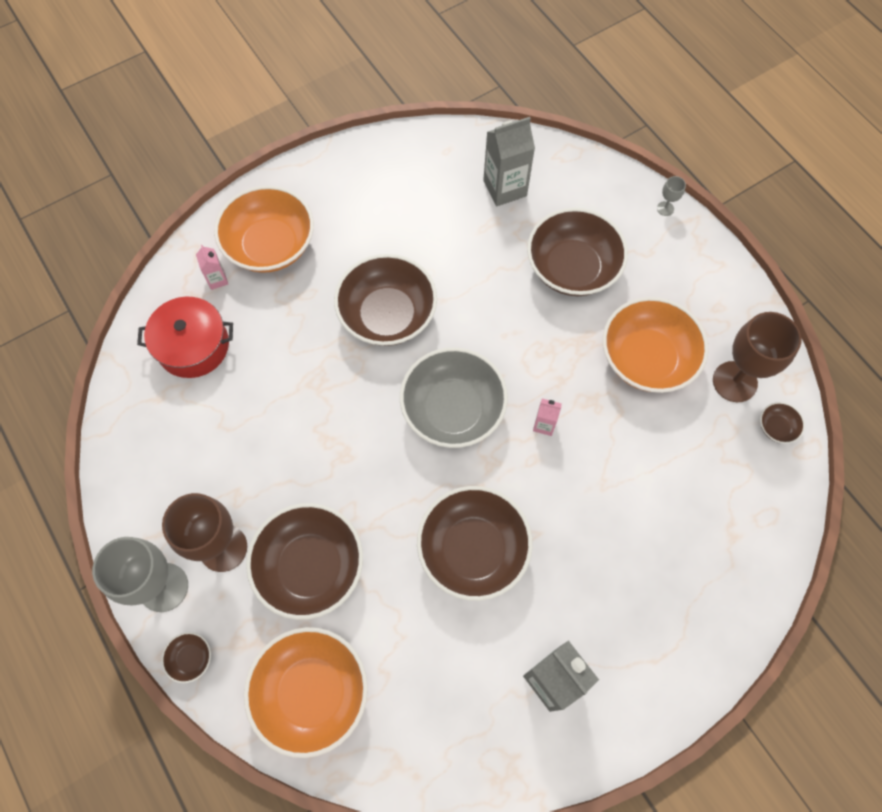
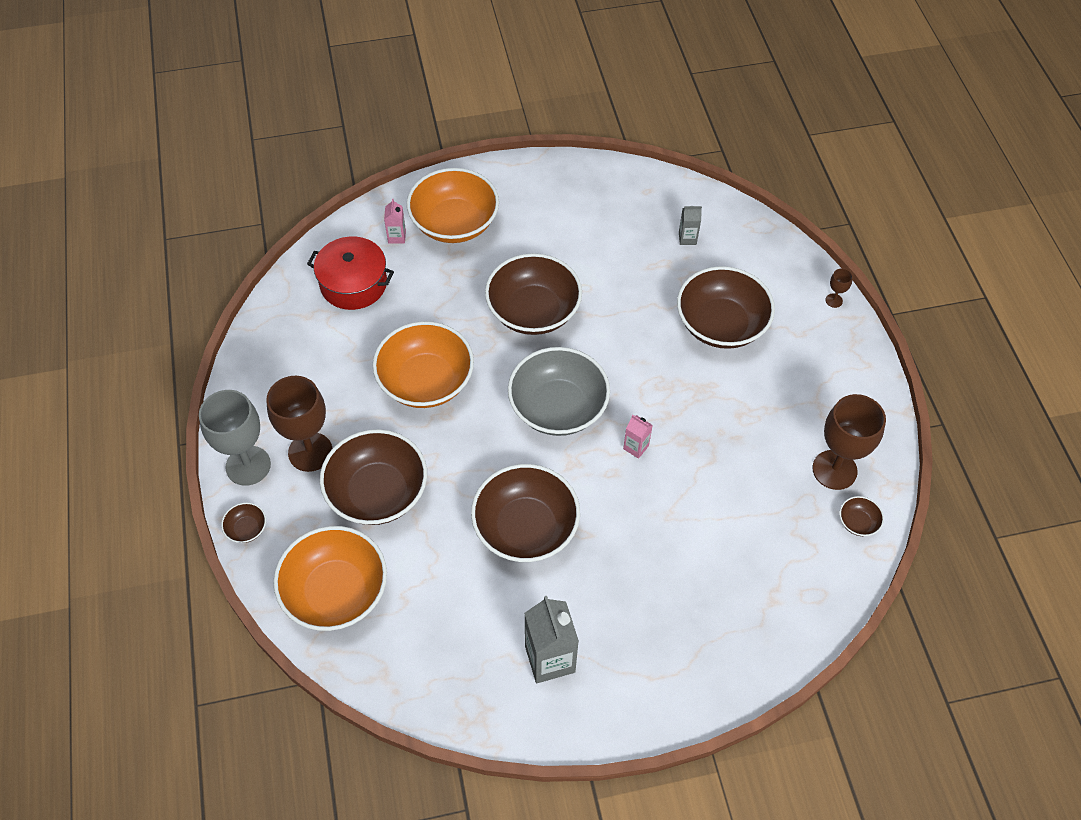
camera: 20 degrees right, 10 degrees down
grey carton [483,117,535,206] -> grey carton [679,206,702,245], size x0.51
orange bowl [603,297,709,393] -> orange bowl moved to [373,321,474,408]
grey goblet [657,176,686,216] -> brown goblet [825,268,853,308]

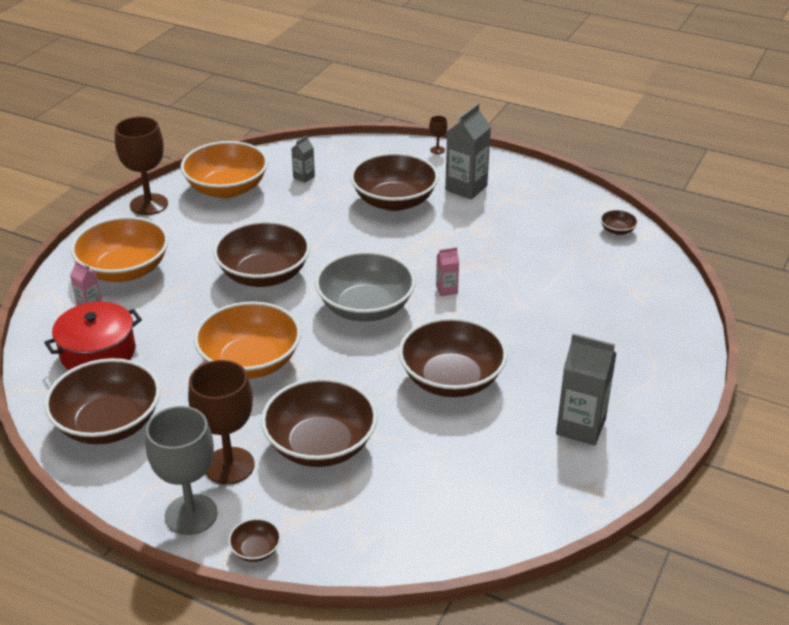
camera: 50 degrees left, 20 degrees down
orange bowl [273,526,387,631] -> orange bowl moved to [181,141,268,198]
brown goblet [812,394,886,490] -> brown goblet moved to [115,117,168,215]
none -> brown bowl [44,358,160,444]
none -> grey carton [445,103,491,200]

